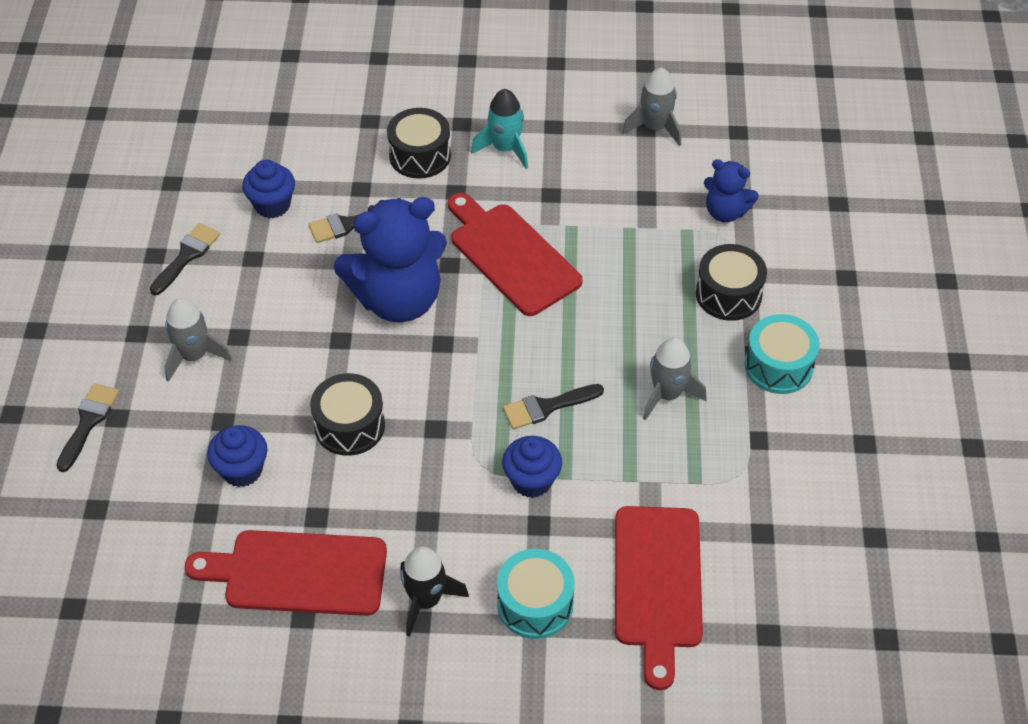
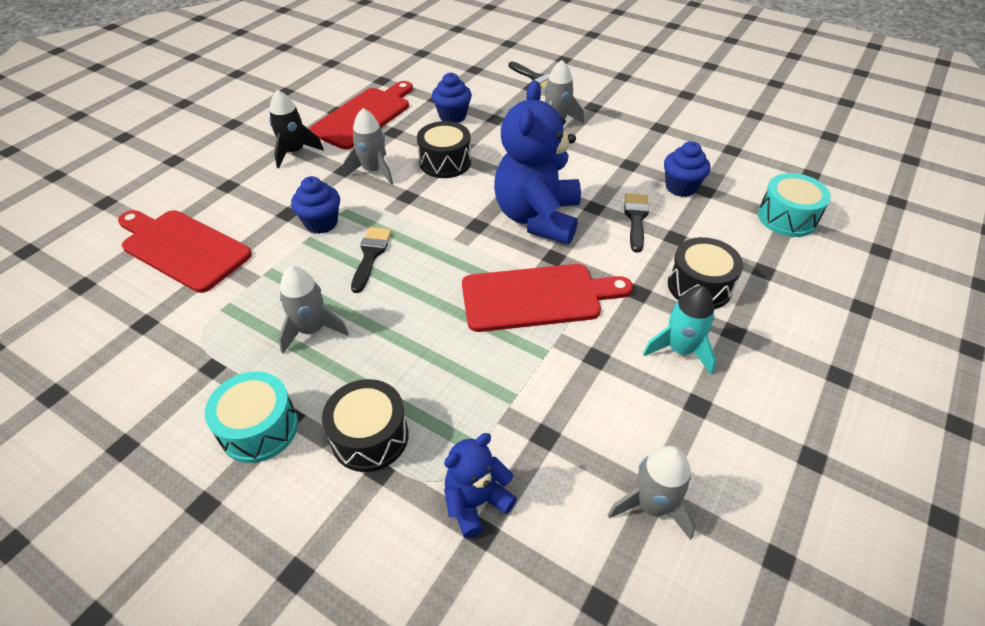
camera: 120 degrees right, 5 degrees down
black brush [150,223,220,295] -> none
turquoise drum [497,549,575,639] -> turquoise drum moved to [758,173,831,237]
none -> grey rocket [344,108,393,185]

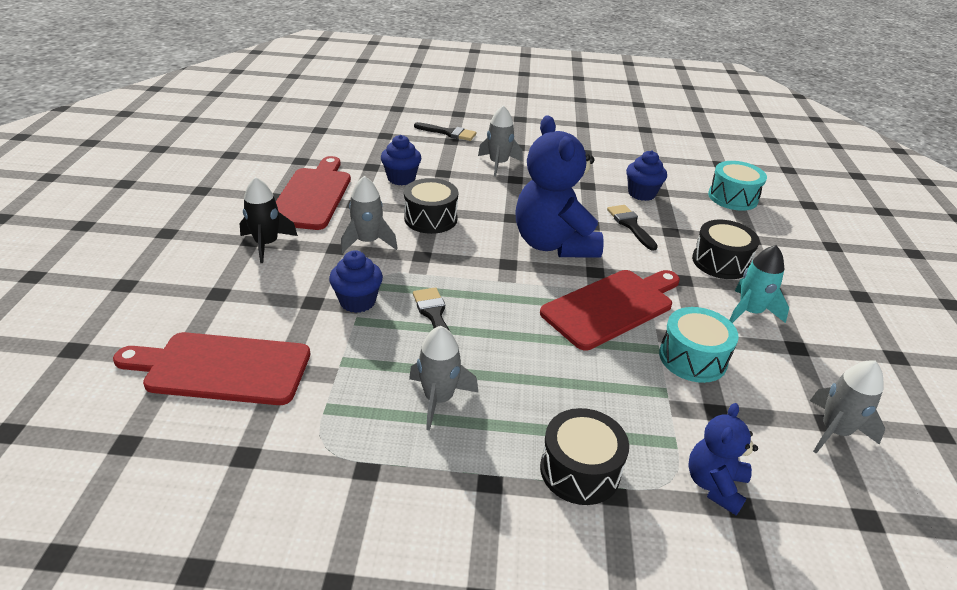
camera: 30 degrees left, 10 degrees down
turquoise drum [205,371,298,463] -> turquoise drum moved to [659,307,739,383]

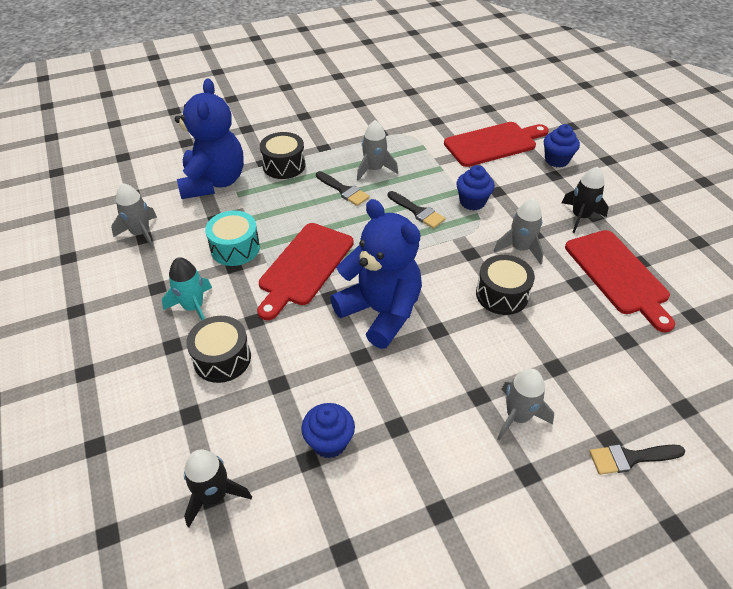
camera: 155 degrees right, 10 degrees up
blue cupcake [381,135,421,185] -> blue cupcake moved to [544,124,580,167]
black brush [607,205,658,251] -> black brush moved to [316,171,370,206]
blue teddy bear [688,403,758,515] -> blue teddy bear [175,79,244,199], size x1.94
turquoise drum [708,161,767,211] -> black rocket [184,450,252,527]

